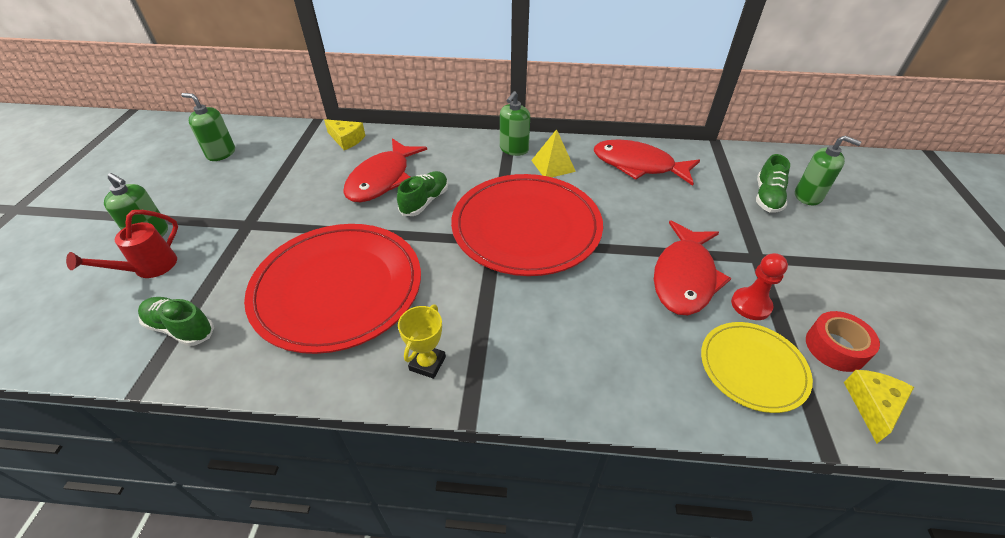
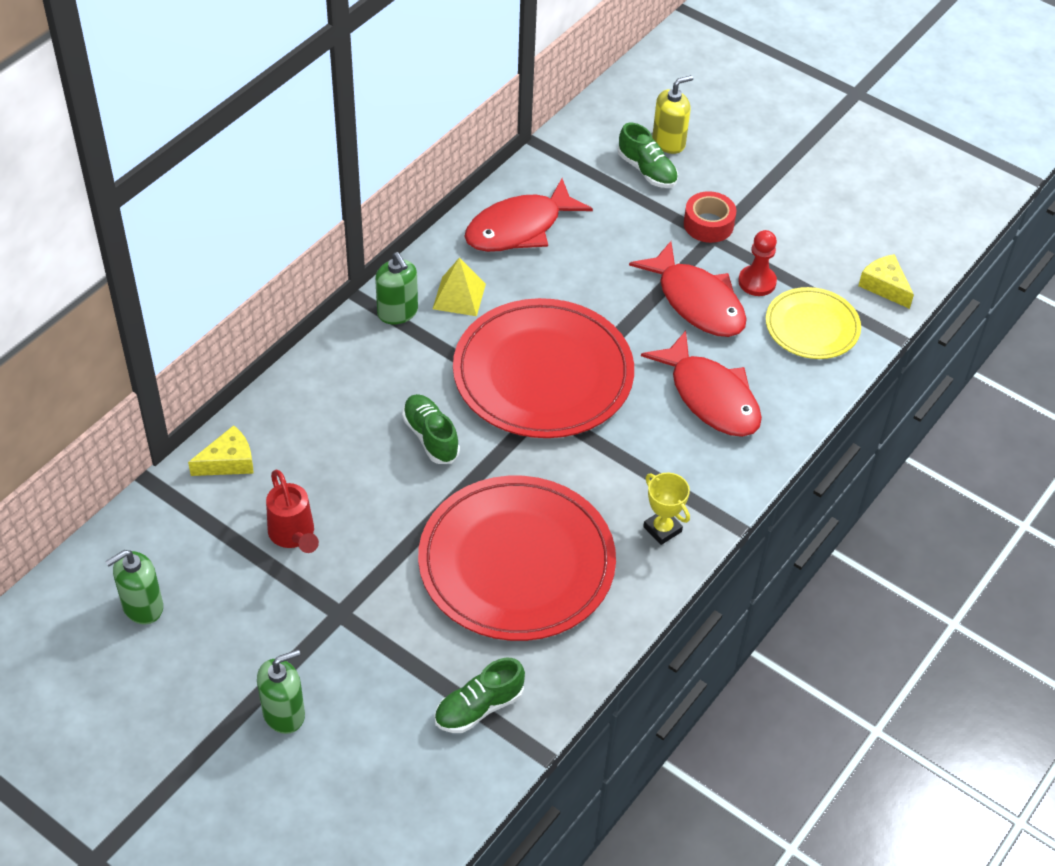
camera: 60 degrees left, 5 degrees up
red watering can [66,210,178,278] -> red watering can moved to [266,470,319,553]
red fish [343,138,427,202] -> red fish moved to [641,331,762,437]
green soap dispenser [795,136,861,205] -> yellow soap dispenser [652,75,693,154]
red tape [806,311,880,372] -> red tape moved to [684,191,736,243]

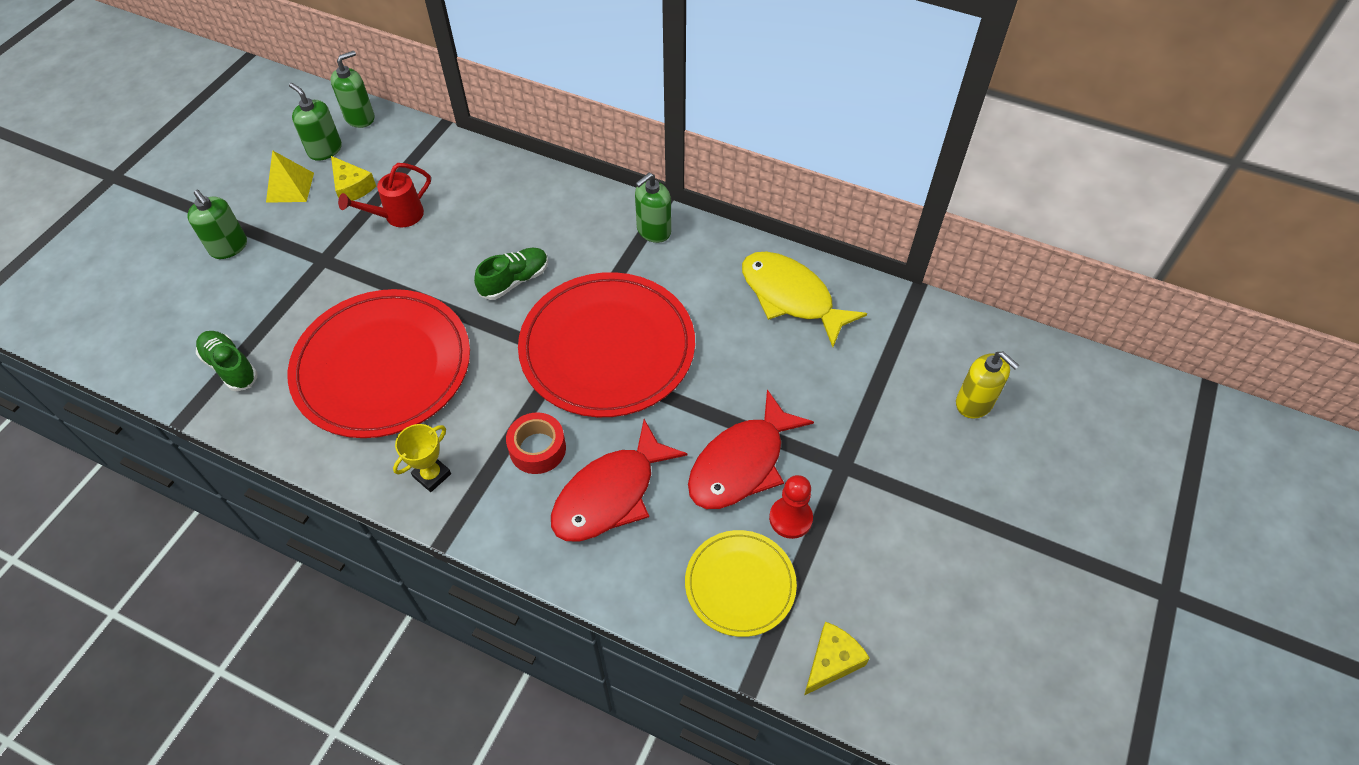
camera: 80 degrees right, 5 degrees up
yellow cheese [188,425,254,476] -> yellow cheese moved to [331,156,376,201]
yellow pyramid [433,258,486,316] -> yellow pyramid moved to [266,150,314,203]
red fish [464,179,593,252] -> yellow fish [742,252,867,347]
green shoe [618,123,678,188] -> none
red tape [684,191,736,243] -> red tape moved to [506,412,566,474]
none -> green soap dispenser [331,51,374,128]

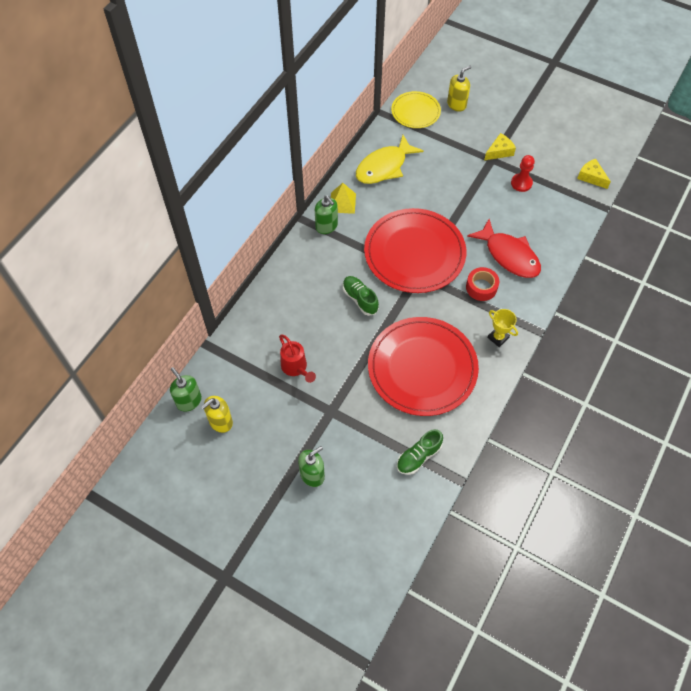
camera: 85 degrees left, 5 degrees up
yellow pyramid [266,150,314,203] -> yellow pyramid moved to [331,183,356,214]
green soap dispenser [289,83,342,161] -> yellow soap dispenser [201,396,233,433]
yellow cheese [331,156,376,201] -> yellow cheese moved to [484,133,516,160]
yellow plate [685,530,797,637] -> yellow plate moved to [391,91,441,128]
red fish [688,389,814,509] -> none

